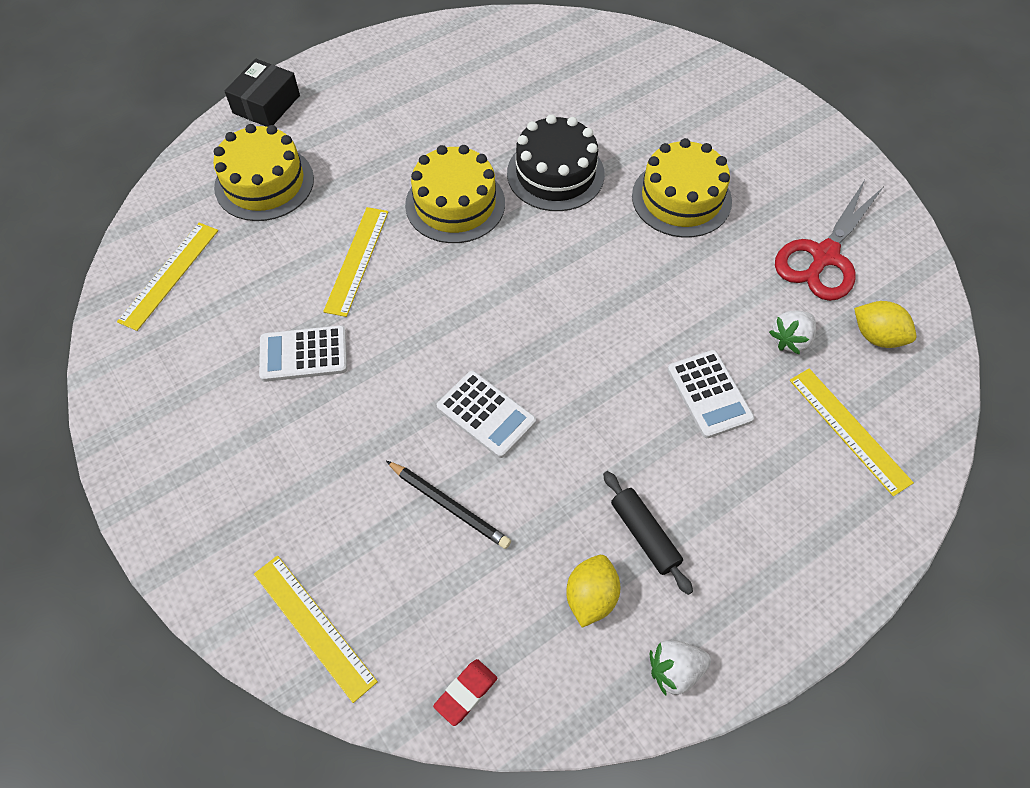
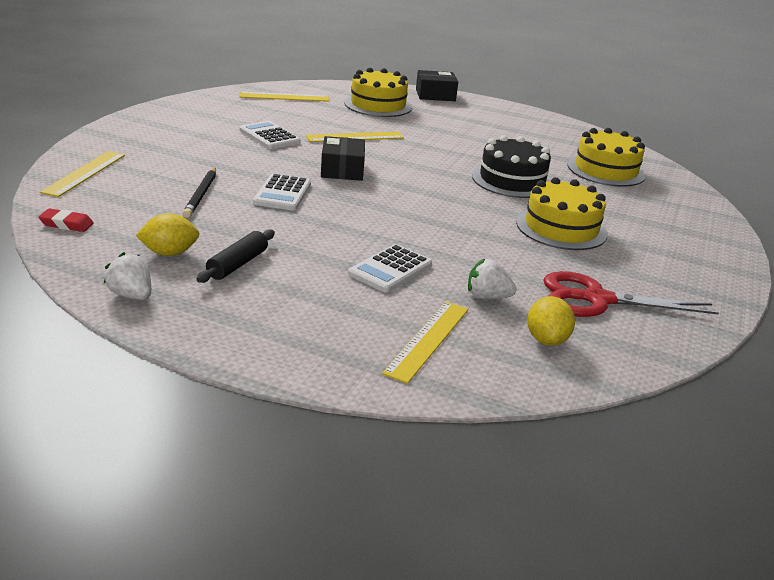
camera: 55 degrees right, 30 degrees down
yellow cake [405,145,505,243] -> yellow cake moved to [568,128,646,187]
none -> black box [321,136,365,181]

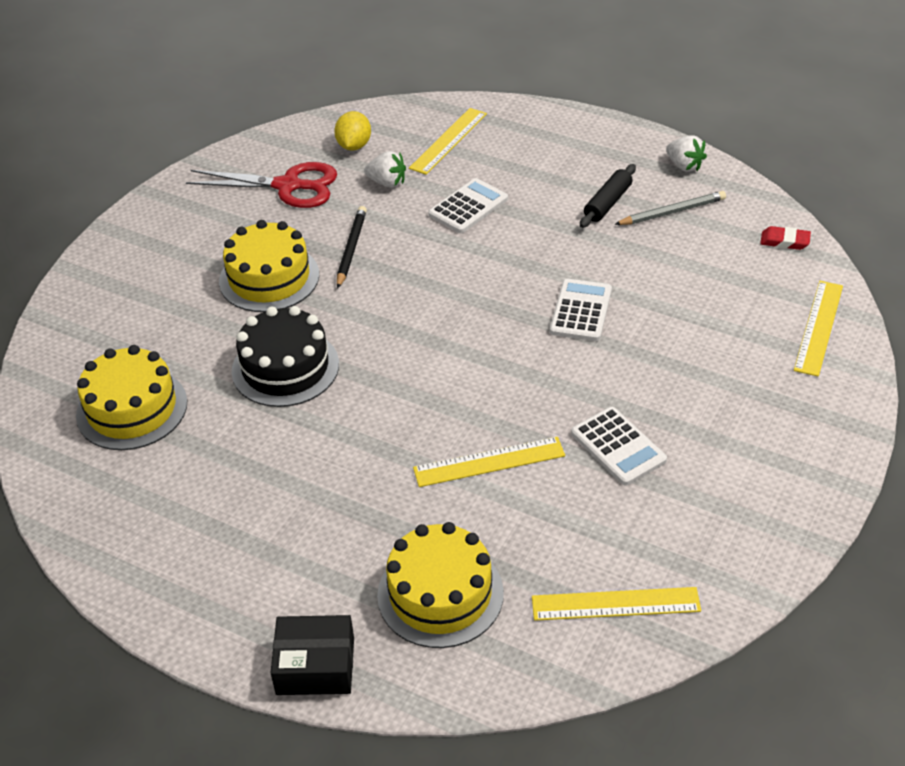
camera: 170 degrees left, 15 degrees up
yellow lemon [136,213,199,256] -> grey pencil [614,191,726,225]
black pencil [182,168,216,218] -> black pencil moved to [337,206,367,289]
black box [321,136,365,181] -> none

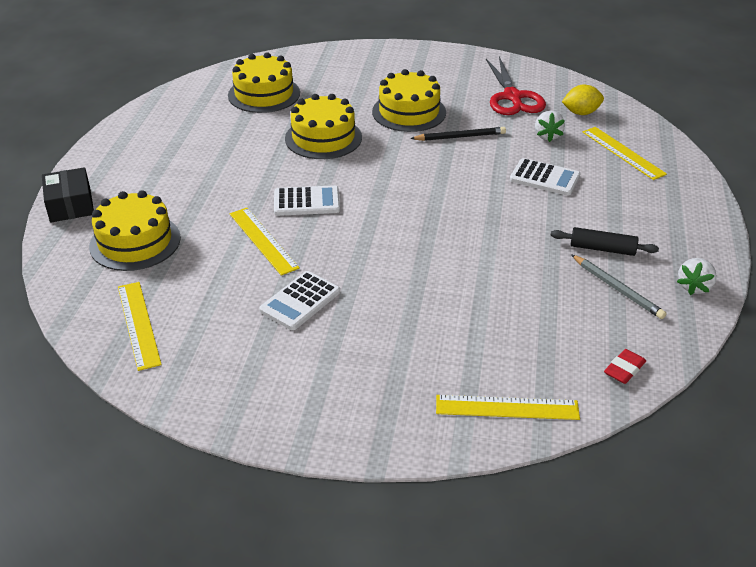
camera: 70 degrees right, 5 degrees down
black cake [232,306,339,407] -> yellow cake [285,94,362,159]
yellow ruler [409,108,487,175] -> yellow ruler turned 45 degrees clockwise [583,127,667,180]
white calculator [550,279,612,341] -> white calculator moved to [274,185,340,216]
red eraser [760,226,811,250] -> red eraser turned 45 degrees clockwise [604,349,646,384]

